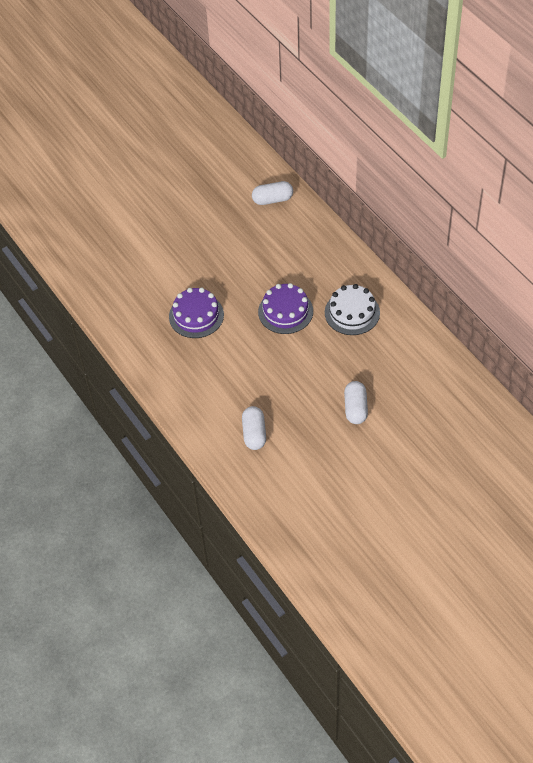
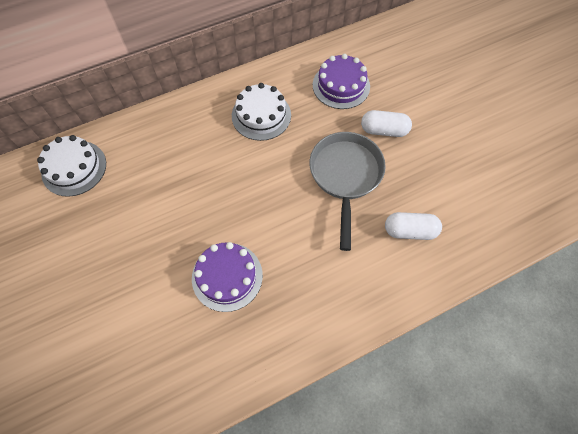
camera: 85 degrees left, 10 degrees up
white capsule [252,181,293,205] -> white cake [37,135,106,197]
purple cake [258,283,313,334] -> purple cake moved to [313,54,370,109]
none -> grey pan [309,132,386,251]

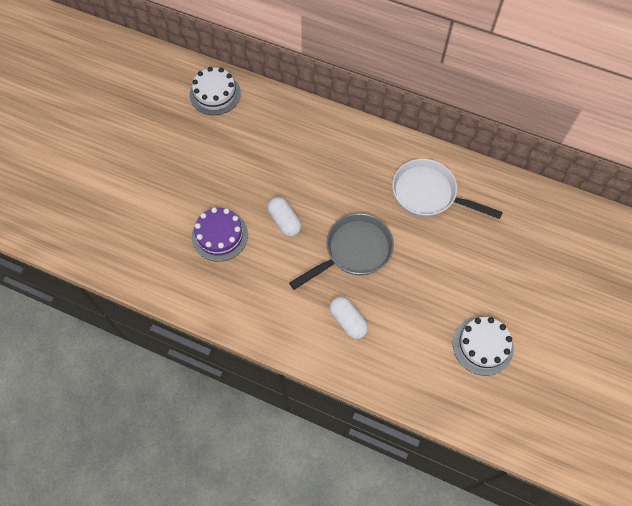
camera: 50 degrees right, 0 degrees up
white cake [232,83,291,141] -> white cake moved to [453,317,514,376]
purple cake [313,54,370,109] -> white pan [392,159,503,219]
white capsule [361,110,412,137] -> white capsule moved to [268,197,302,237]

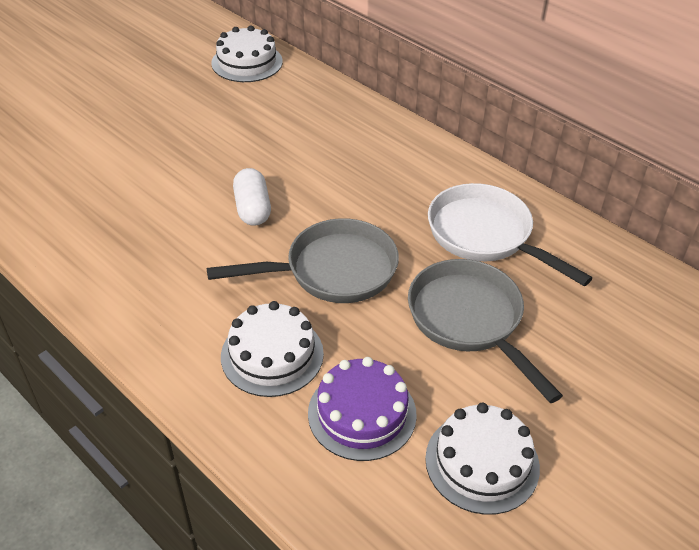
camera: 20 degrees right, 20 degrees down
purple cake [192,207,248,262] -> purple cake moved to [308,357,417,461]
white capsule [330,297,368,339] -> white cake [221,301,324,397]
none -> grey pan [408,259,563,403]

